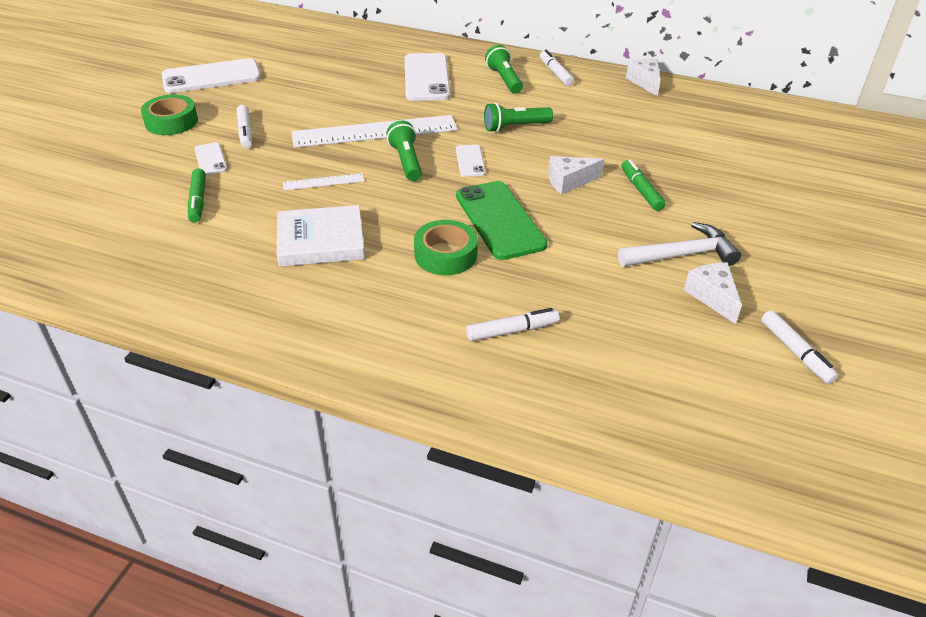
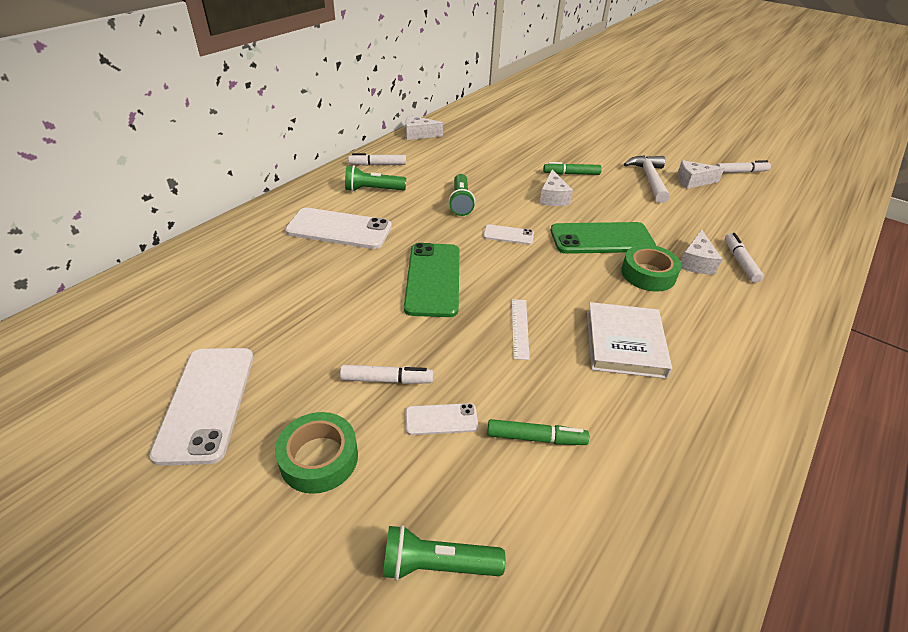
camera: 75 degrees left, 0 degrees up
white ruler [291,115,458,148] -> green phone [404,243,460,317]
green flashlight [387,120,422,181] -> green flashlight moved to [383,525,505,581]
none -> white cheese [681,229,722,275]

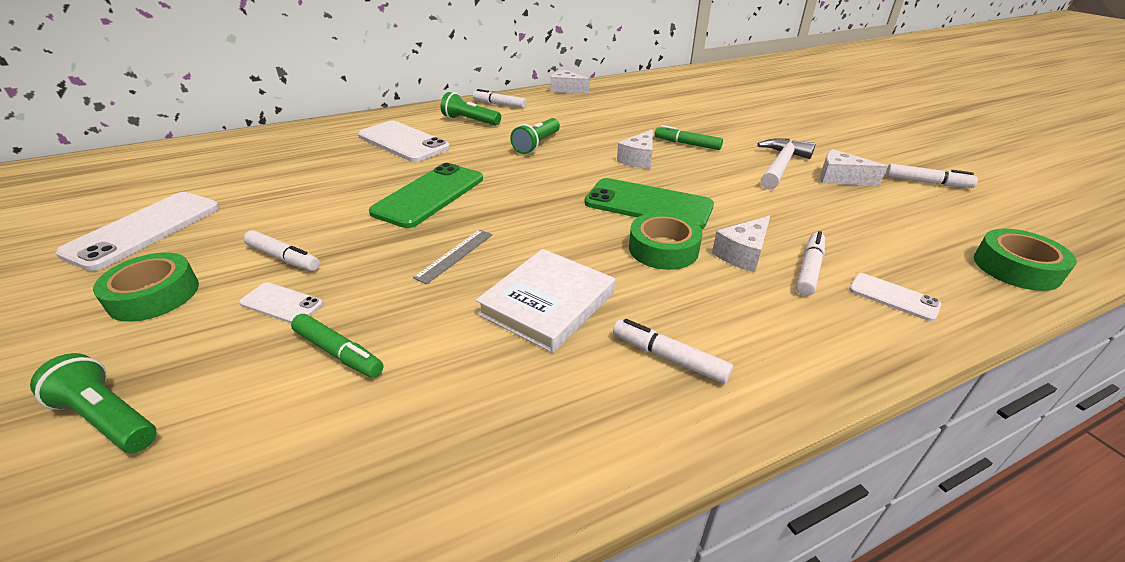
camera: 30 degrees right, 5 degrees down
white phone [483,224,534,245] -> white phone moved to [849,273,941,321]
white ruler [512,299,530,360] -> grey ruler [413,230,493,284]
none -> white marker [613,319,733,384]
none -> green tape [974,229,1077,291]

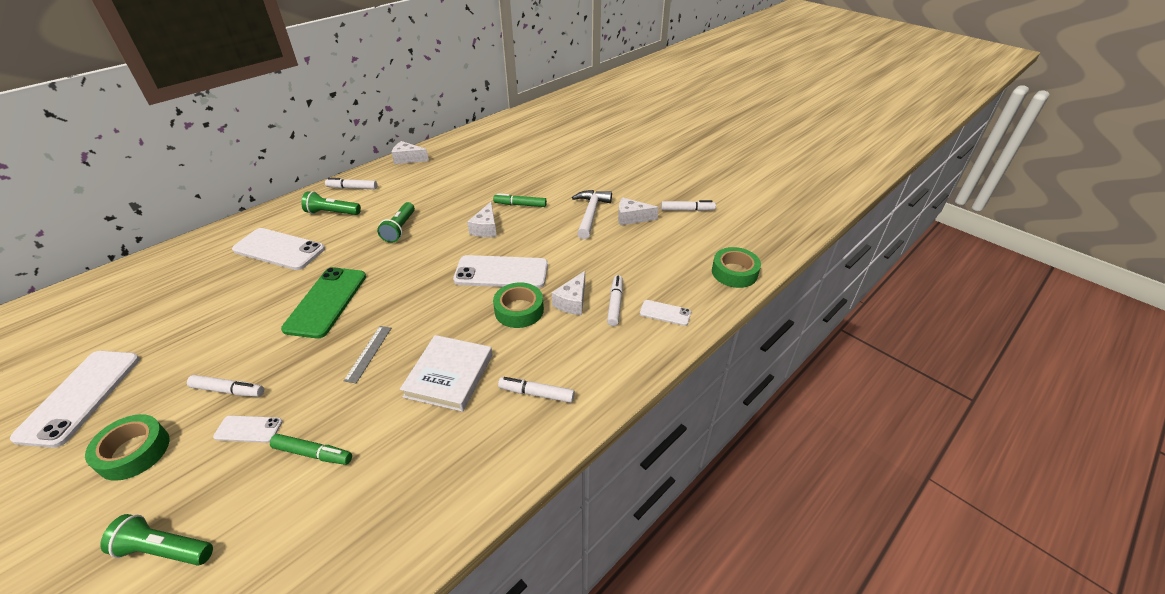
camera: 20 degrees left, 5 degrees up
green phone [585,178,714,229] -> white phone [453,255,548,288]

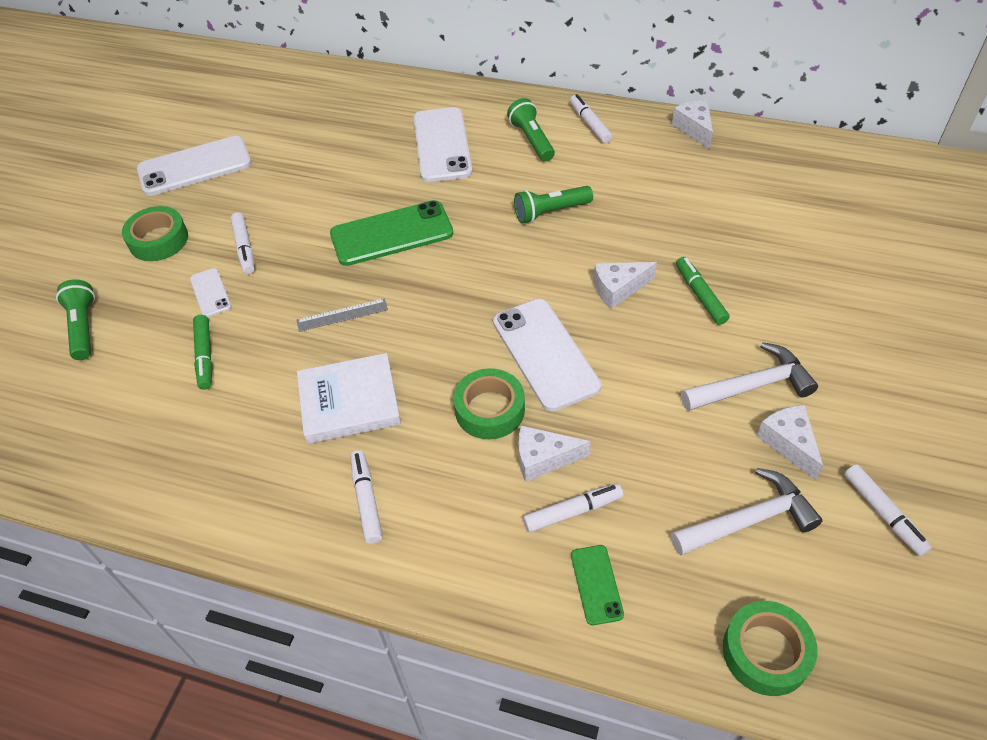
camera: 65 degrees right, 10 degrees up
white phone [640,300,691,326] -> green phone [571,545,624,625]
none -> white hammer [671,468,822,556]

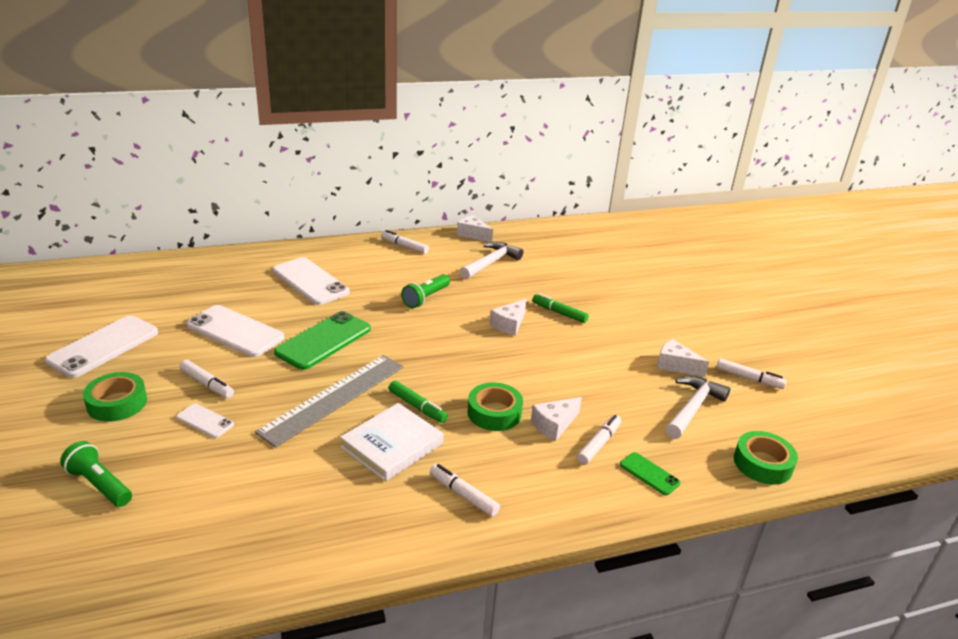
camera: 40 degrees left, 20 degrees down
green marker [193,315,212,390] -> green marker moved to [389,381,448,423]
grey ruler [297,298,388,332] -> grey ruler [255,355,404,448], size x2.23
white phone [493,299,601,411] -> white phone moved to [187,305,284,357]
green flashlight [507,98,555,162] -> none
white hammer [681,342,818,411] -> white hammer moved to [460,242,523,279]

